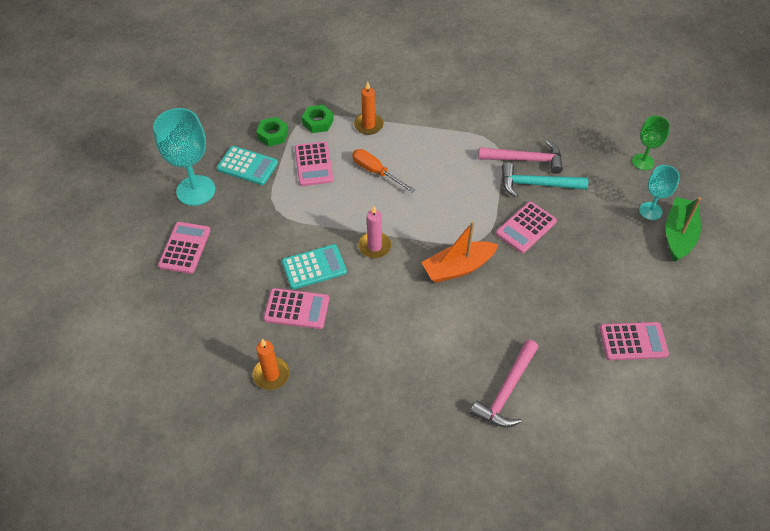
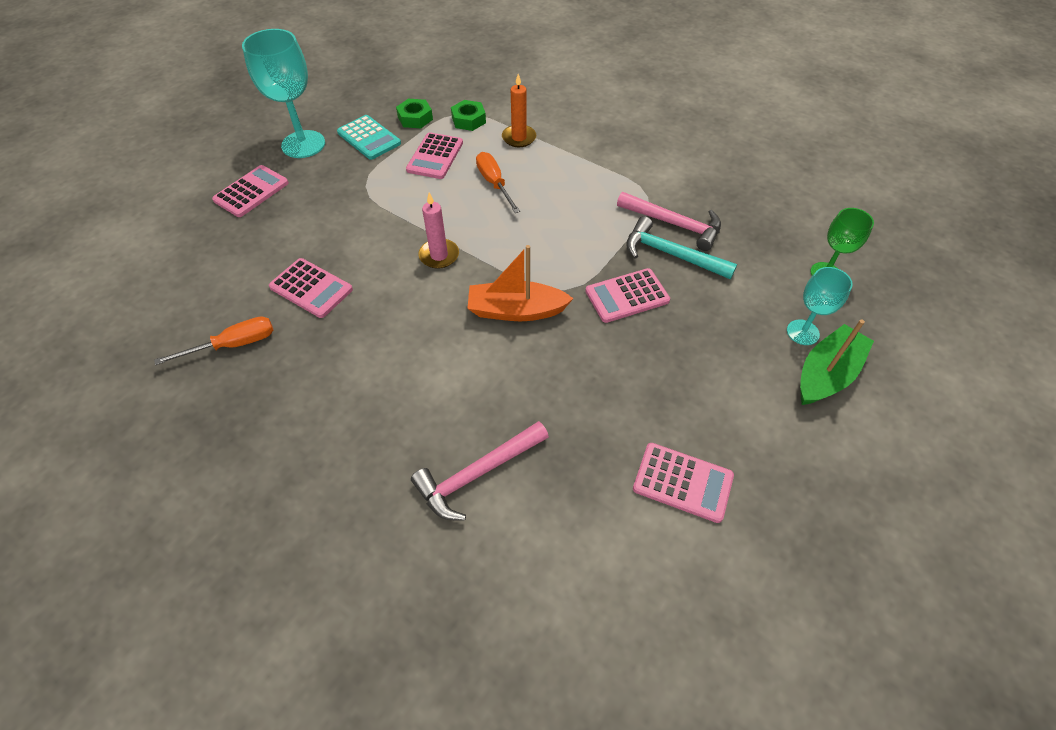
camera: 25 degrees right, 0 degrees up
orange candle [253,339,290,390] -> orange screwdriver [154,316,273,365]
turquoise calculator [282,244,347,290] -> none

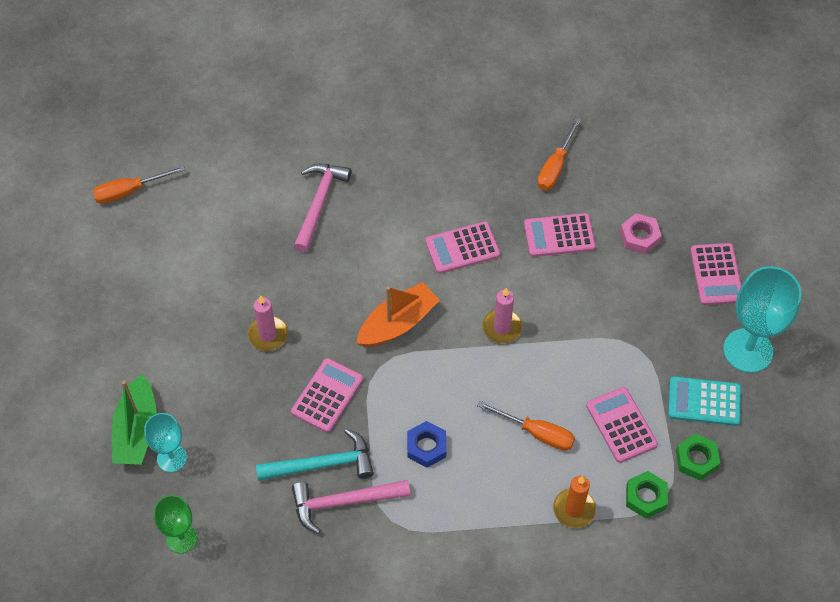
camera: 140 degrees right, 5 degrees up
pink calculator [633,443,734,523] -> pink calculator moved to [425,221,500,274]
none -> orange screwdriver [93,166,185,204]
none -> pink candle [248,296,288,351]
none -> blue nut [407,421,446,468]
none -> pink nut [620,213,662,254]

